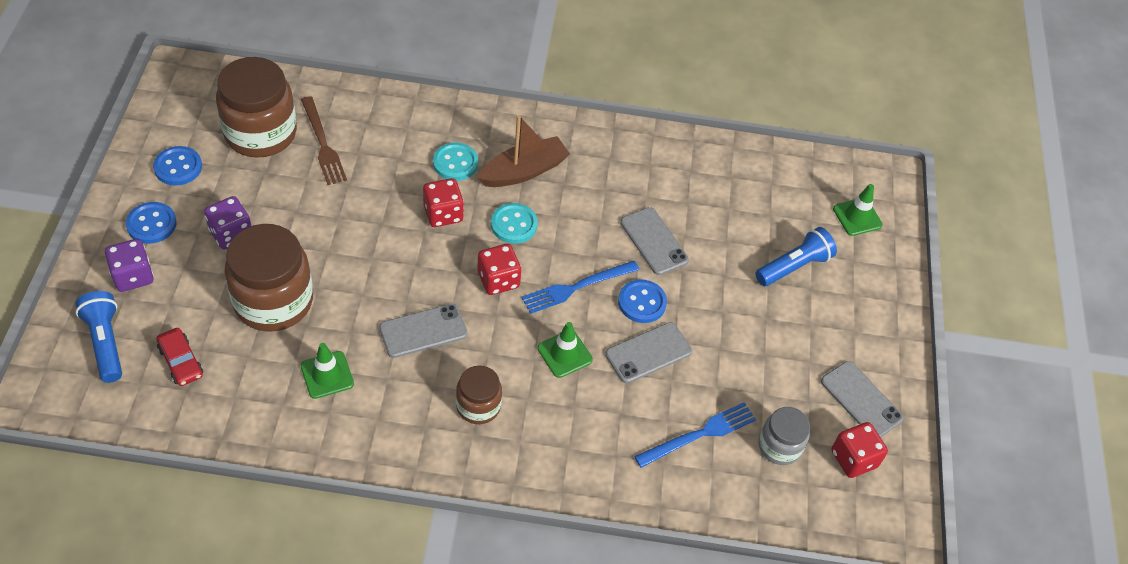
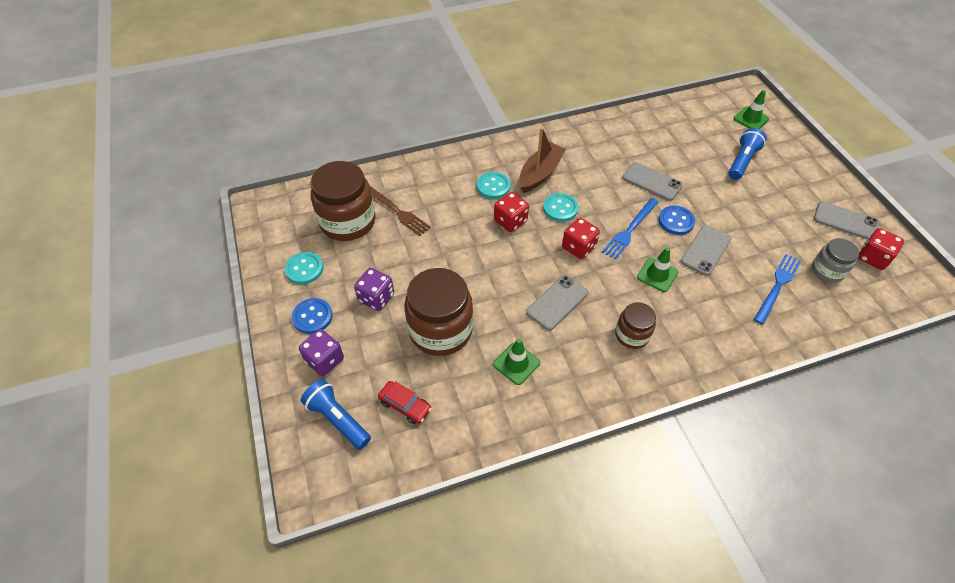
camera: 20 degrees left, 0 degrees up
blue button [153,146,202,186] -> turquoise button [285,252,323,285]

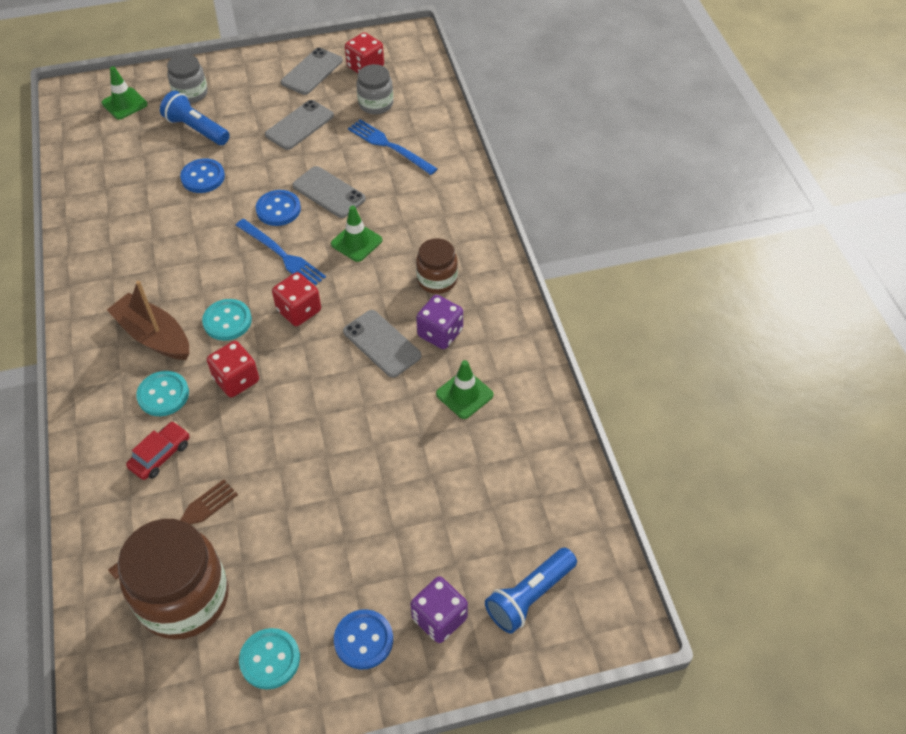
camera: 85 degrees left, 0 degrees up
purple dice [354,268,394,311] -> purple dice moved to [416,295,463,349]
red car [378,381,432,424] -> red car moved to [126,421,190,480]
brown jar [404,268,473,356] -> none
grey phone [622,162,683,201] -> grey phone moved to [265,100,334,150]
none -> grey jar [167,54,208,104]
none -> blue button [180,159,225,193]

